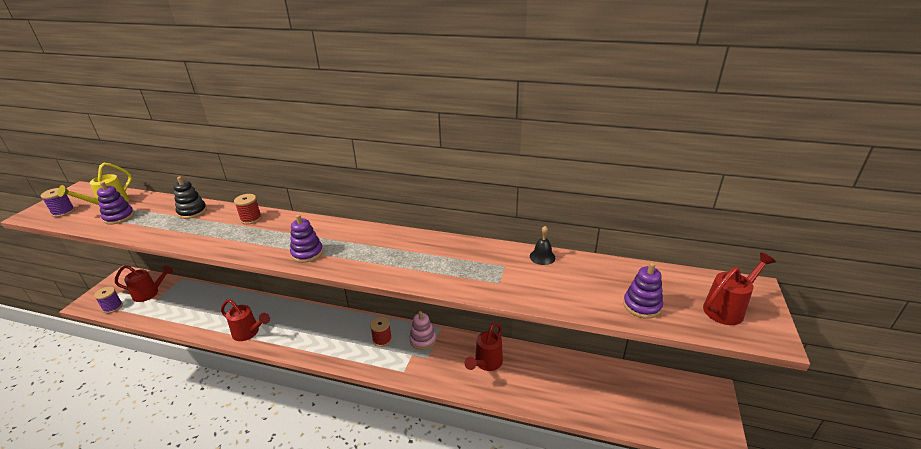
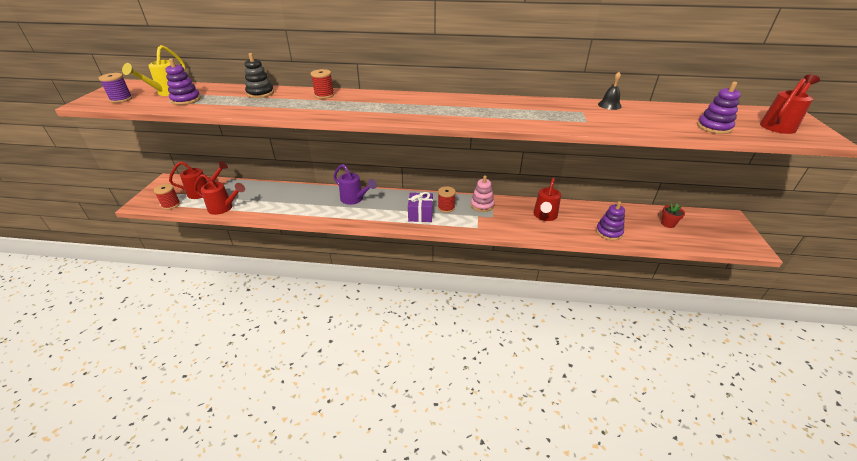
camera: 10 degrees left, 5 degrees up
purple spool [94,287,123,313] -> red spool [154,184,180,210]
red watering can [221,299,270,341] -> red watering can moved to [194,174,245,215]
purple stacking toy [290,214,323,263] -> purple stacking toy moved to [596,201,625,241]
none -> purple watering can [334,164,377,205]
none -> purple gift [408,192,433,222]
none -> red flower pot [661,203,685,228]

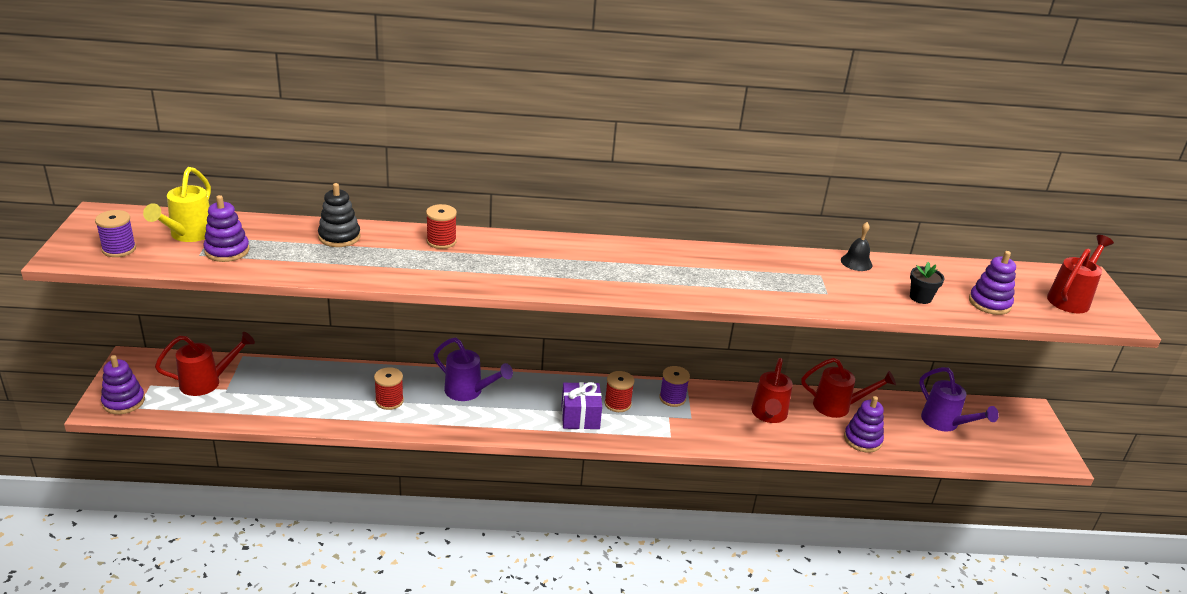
camera: 10 degrees left, 5 degrees down
red spool [154,184,180,210] -> red spool moved to [374,367,404,410]
red watering can [194,174,245,215] -> red watering can moved to [801,358,896,418]
pink stacking toy [471,175,494,212] -> purple spool [659,366,690,407]
red flower pot [661,203,685,228] -> purple watering can [919,367,999,431]
none -> purple stacking toy [101,355,145,414]
none -> black flower pot [910,262,945,304]

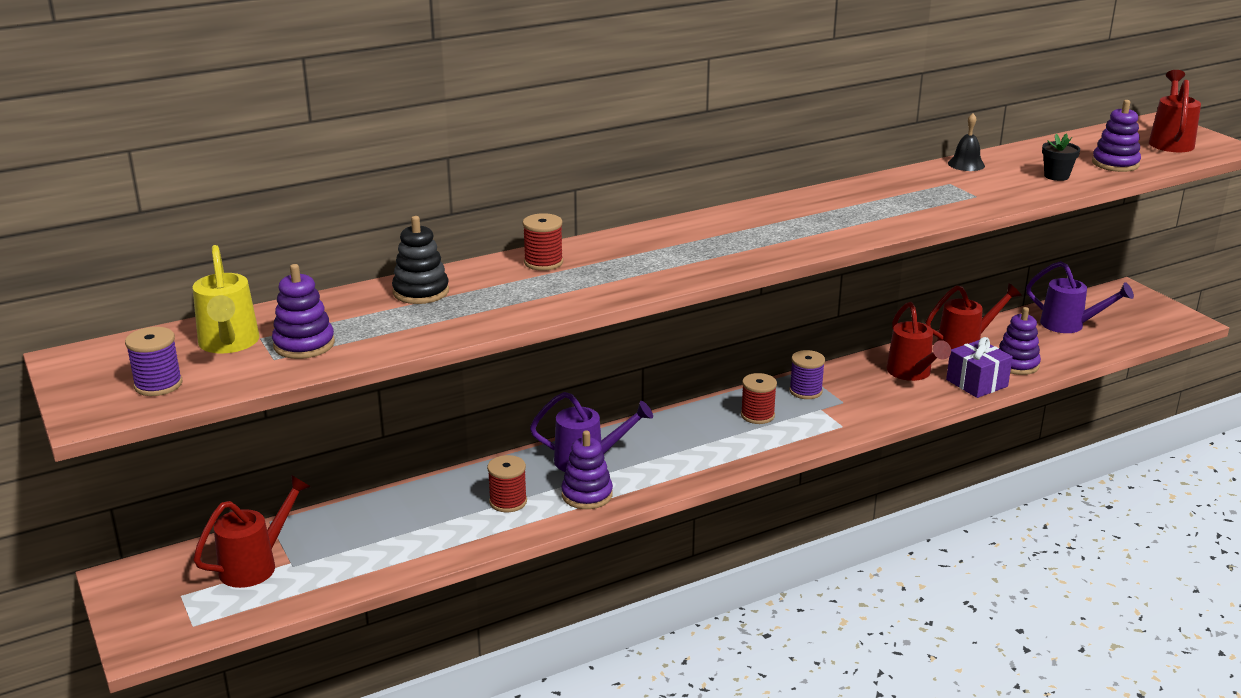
camera: 25 degrees left, 5 degrees down
purple stacking toy [101,355,145,414] -> purple stacking toy moved to [561,430,613,509]
purple gift [562,382,602,429] -> purple gift moved to [946,337,1013,398]

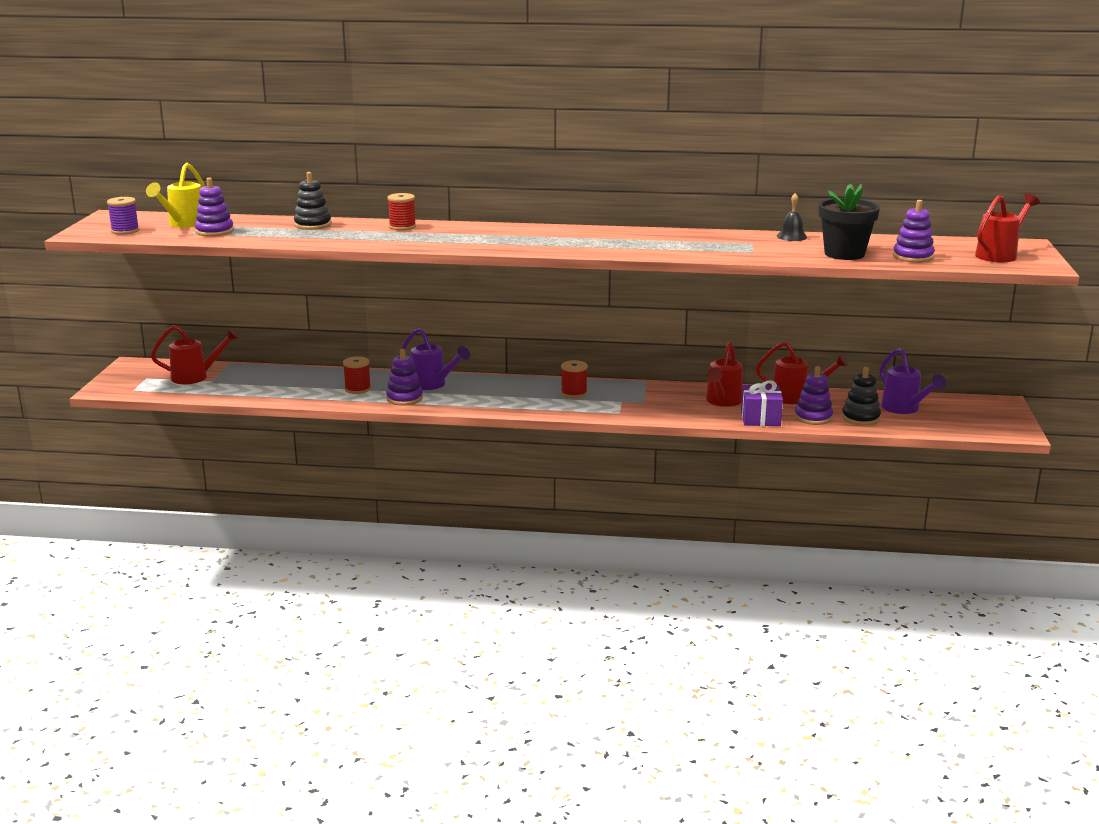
camera: 35 degrees right, 5 degrees down
purple spool [789,350,825,399] -> none
black flower pot [1042,133,1080,181] -> black flower pot [819,183,880,260], size x1.91
none -> black stacking toy [842,367,881,426]

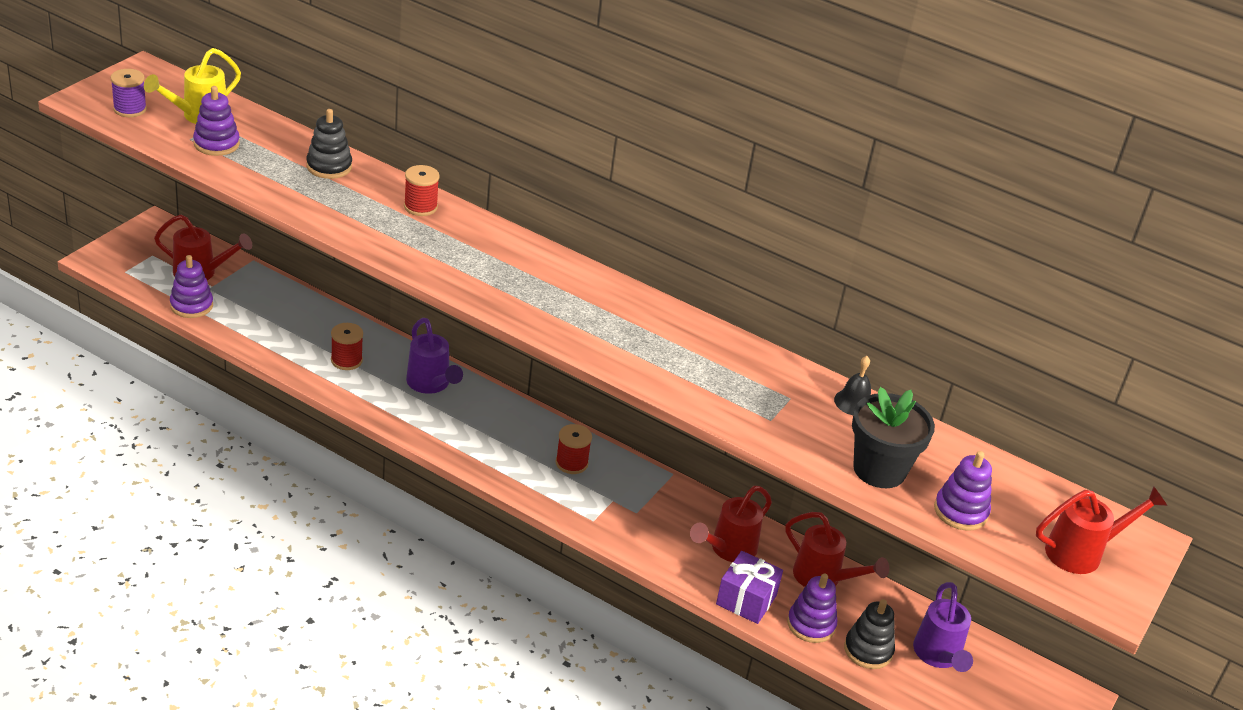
camera: 20 degrees right, 15 degrees up
purple stacking toy [386,349,423,406] -> purple stacking toy moved to [170,255,213,318]

